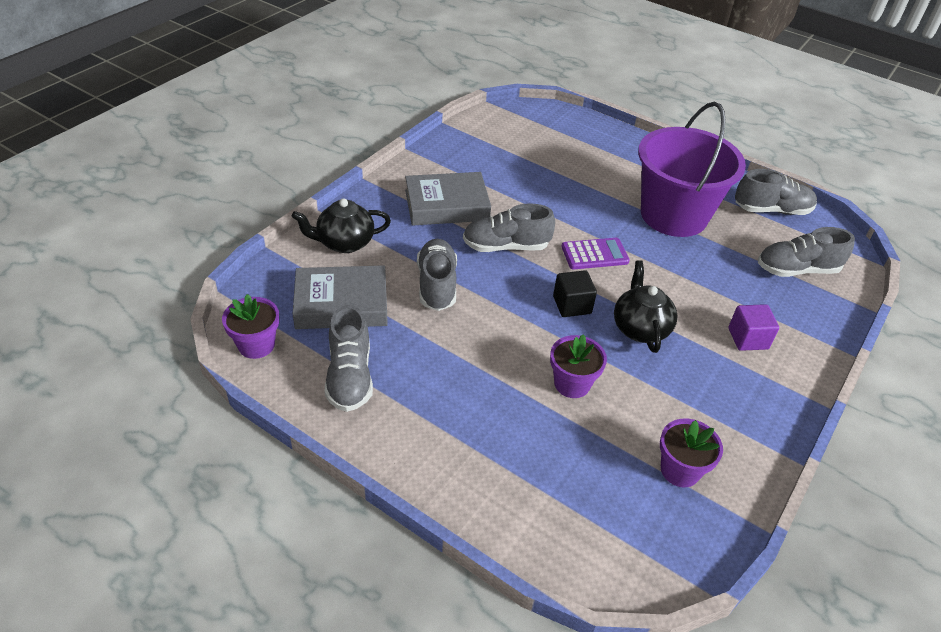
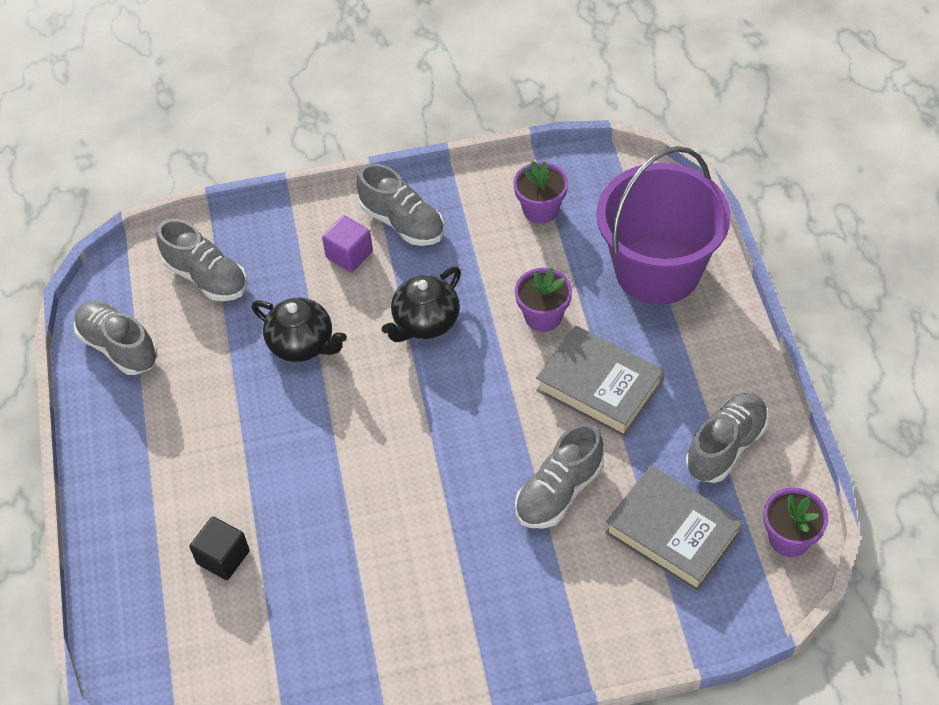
camera: 130 degrees left, 10 degrees up
black teapot [292,198,391,253] -> black teapot moved to [252,298,347,362]
grey book [405,172,491,226] -> grey book moved to [536,326,664,437]
grey shoe [463,203,555,252] -> grey shoe moved to [357,163,444,246]
black cube [553,270,597,317] -> black cube moved to [190,517,250,580]
purple calculator [561,238,630,269] -> none
purple bucket [638,102,746,237] -> purple bucket moved to [596,146,731,305]

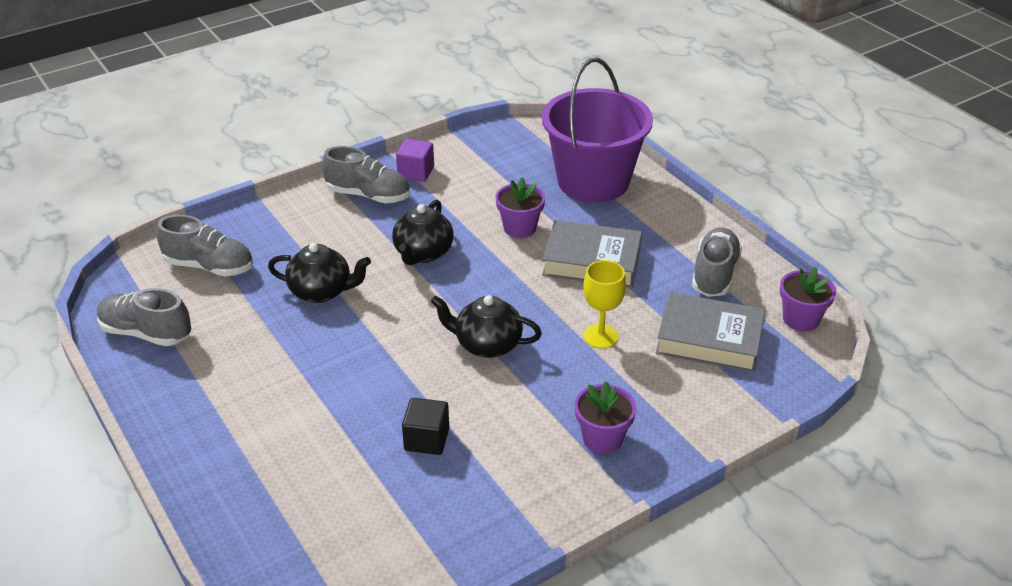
camera: 25 degrees left, 15 degrees down
black cube [190,517,250,580] -> black cube moved to [402,398,449,455]
purple cube [322,215,373,272] -> purple cube moved to [396,139,434,182]
purple flower pot [514,160,568,224] -> purple flower pot moved to [575,381,636,454]
grey shoe [515,423,603,529] -> yellow goblet [583,260,626,349]
none -> black teapot [431,295,542,358]

